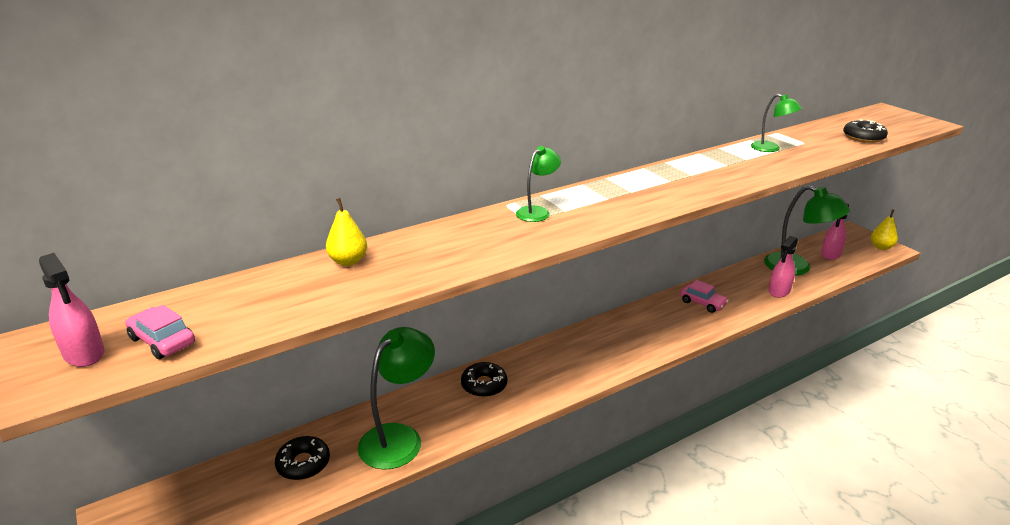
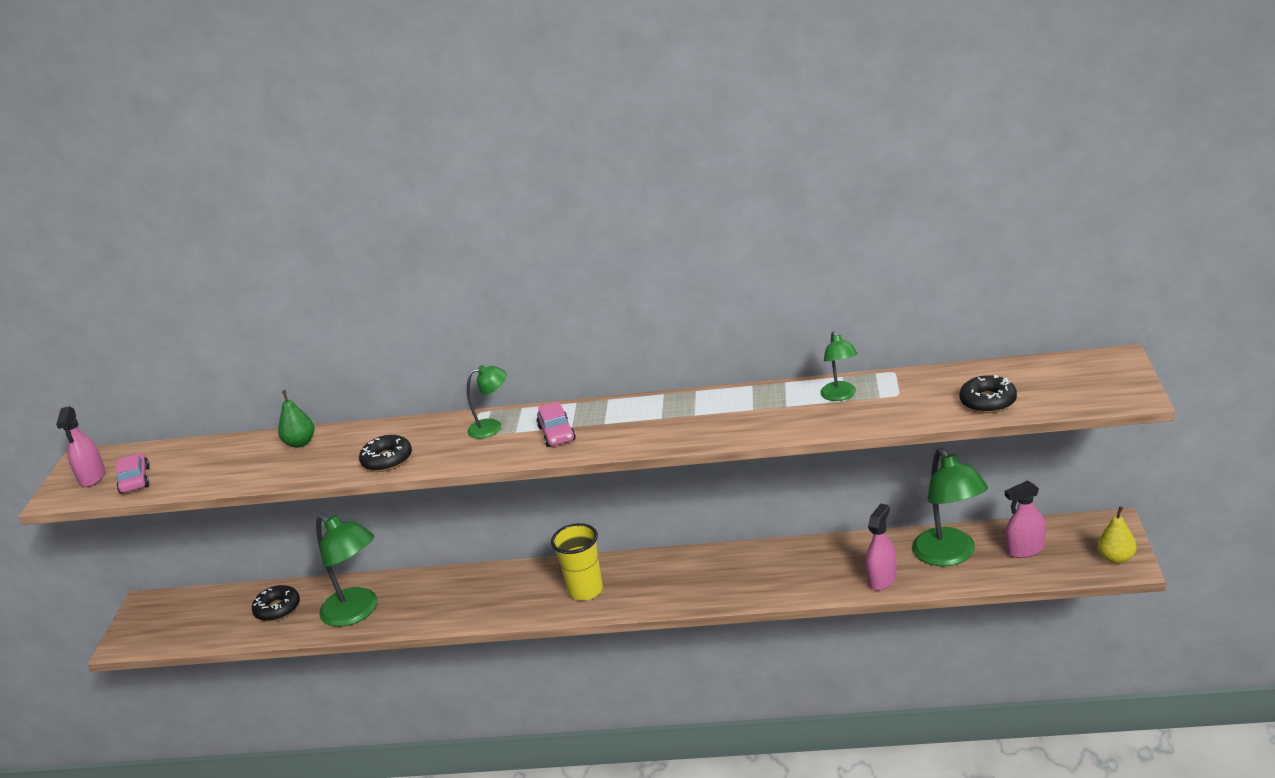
camera: 40 degrees right, 0 degrees up
yellow pear [326,198,367,266] -> green pear [278,390,315,448]
green lamp [358,327,435,470] -> green lamp turned 60 degrees clockwise [316,514,377,627]
black donut [461,362,507,397] -> black donut moved to [359,435,412,472]
pink car [680,280,728,313] -> pink car moved to [536,401,576,447]
pink spray bottle [768,236,798,298] -> pink spray bottle turned 135 degrees clockwise [865,504,897,591]
none -> yellow cup [551,523,603,601]

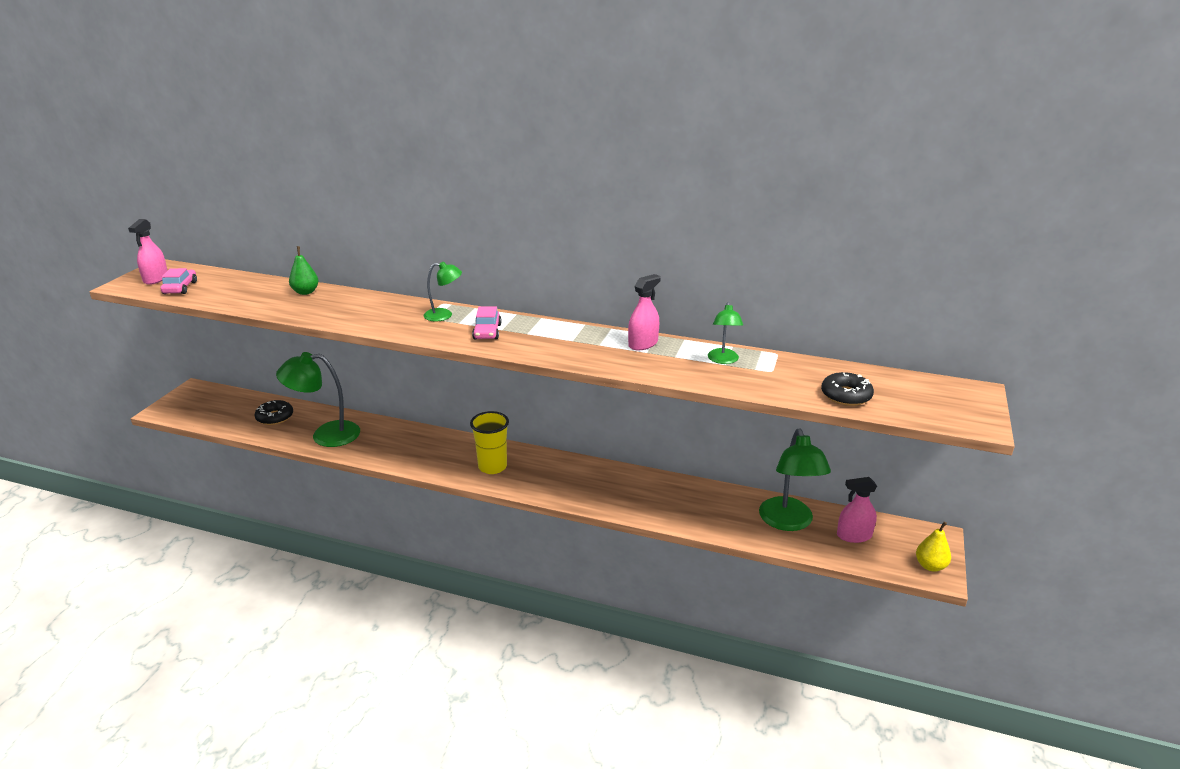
camera: 10 degrees right, 0 degrees up
green lamp [316,514,377,627] -> green lamp turned 120 degrees clockwise [276,352,360,447]
black donut [359,435,412,472] -> none
pink spray bottle [865,504,897,591] -> pink spray bottle moved to [628,274,661,350]

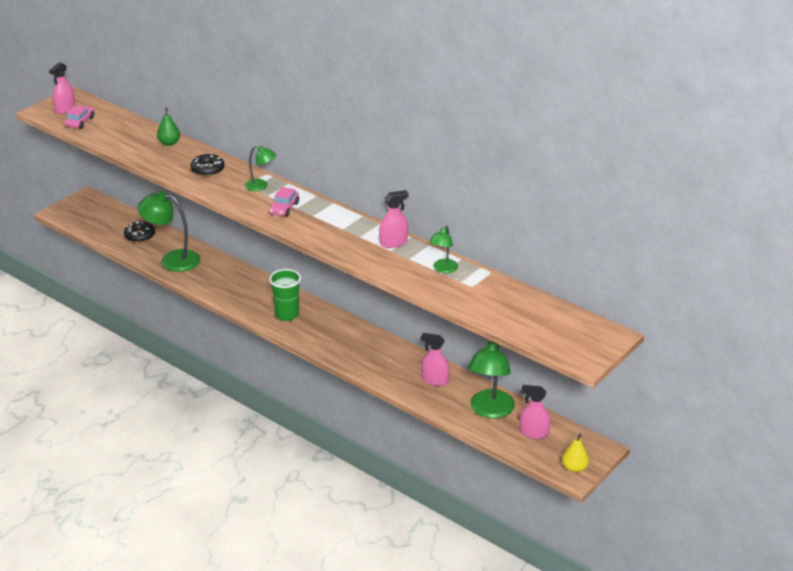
camera: 20 degrees right, 5 degrees up
yellow cup [470,411,509,474] -> green cup [269,269,301,321]
black donut [821,372,874,406] -> black donut moved to [190,154,225,176]
none -> pink spray bottle [421,333,450,386]

